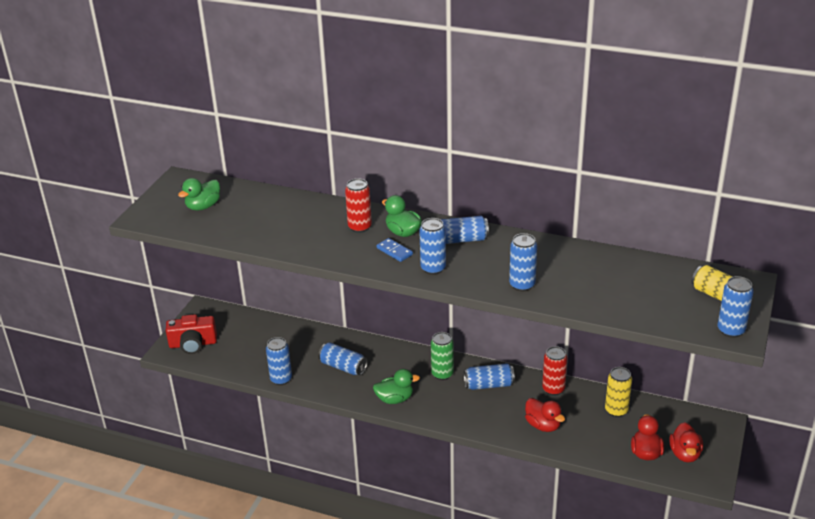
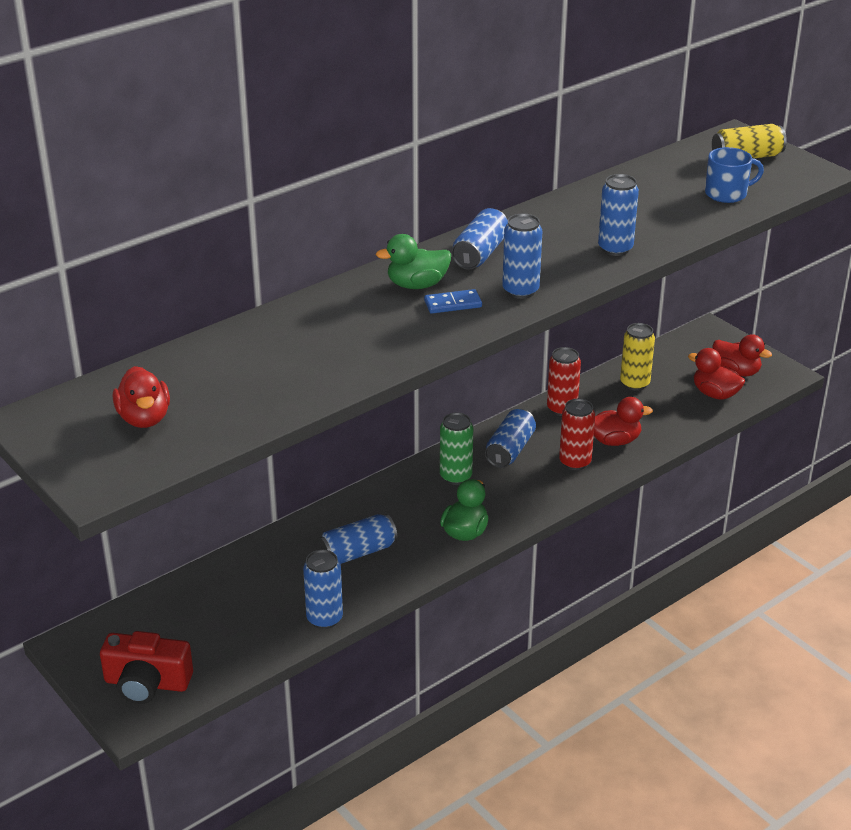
camera: 60 degrees left, 0 degrees up
red camera [166,314,217,354] -> red camera turned 75 degrees clockwise [100,631,193,704]
green duck [178,178,220,210] -> red duck [113,366,170,428]
red can [345,178,372,233] -> red can moved to [559,399,595,470]
blue can [718,276,754,338] -> none
none -> blue mug [705,147,764,203]

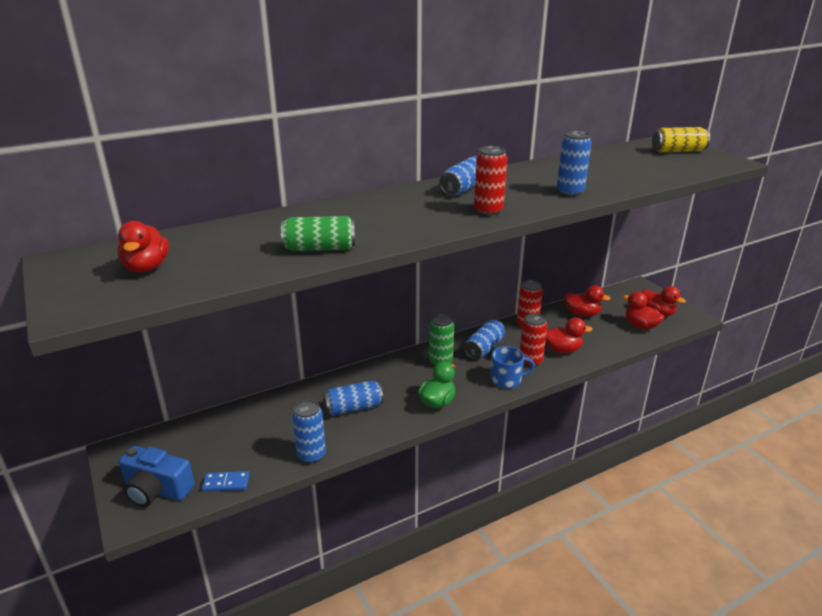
camera: 10 degrees right, 5 degrees down
red camera [100,631,193,704] -> blue camera [119,446,195,507]
green duck [376,234,451,289] -> none
blue domino [424,289,482,314] -> blue domino moved to [202,471,250,492]
blue can [502,214,542,299] -> red can [474,146,507,216]
yellow can [620,323,655,391] -> red duck [564,285,611,317]
blue mug [705,147,764,203] -> blue mug moved to [490,346,535,389]
none -> green can [281,216,355,251]

